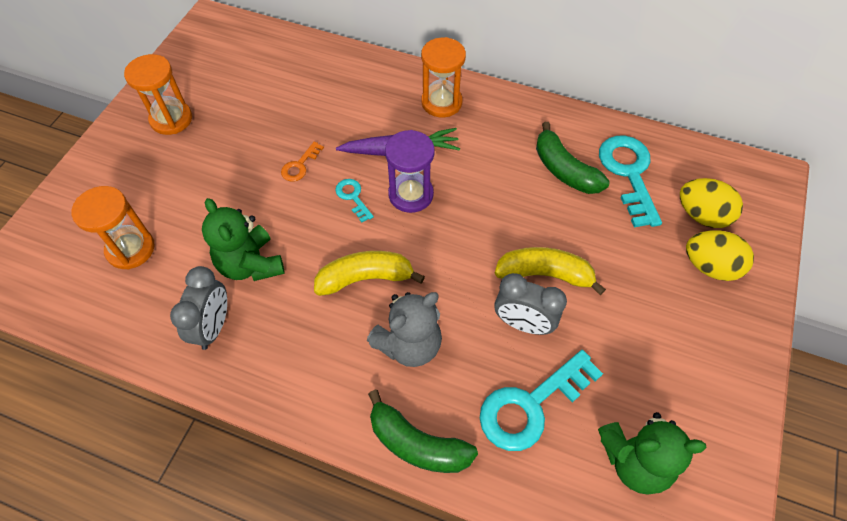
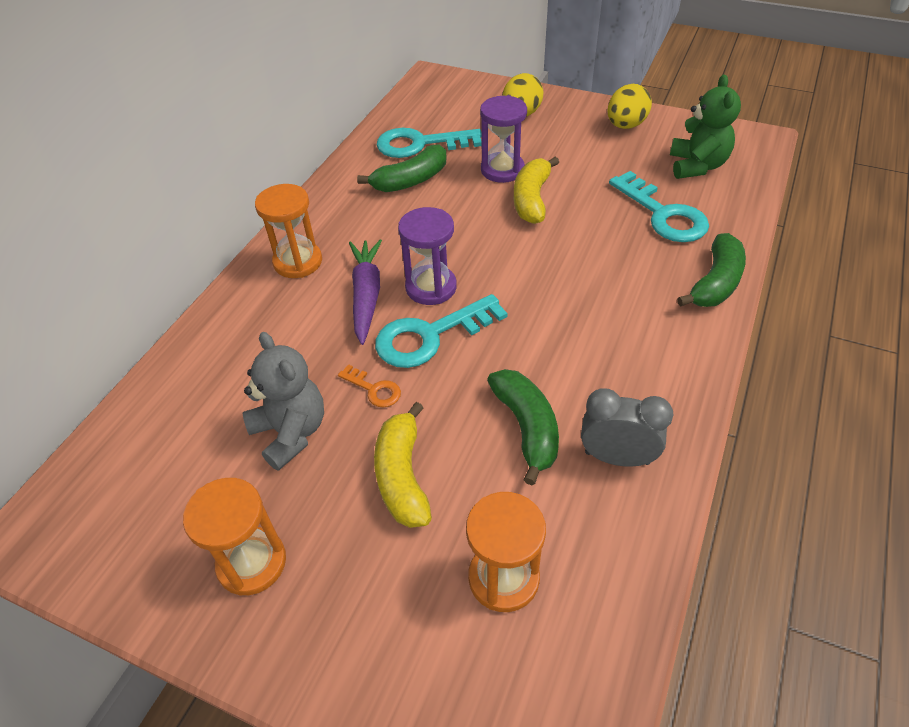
camera: 85 degrees left, 10 degrees down
green teddy bear [202,198,284,281] -> green banana [487,369,559,485]
yellow banana [314,251,425,296] -> yellow banana moved to [374,402,432,528]
turquoise key [335,179,374,222] -> turquoise key [375,294,508,368], size x2.05
grey teddy bear [367,292,442,367] -> grey teddy bear moved to [243,332,324,471]
grey clock [494,273,567,335] -> none
yellow egg [680,178,743,228] -> yellow egg moved to [607,84,652,129]
none -> purple hourglass [480,95,527,183]

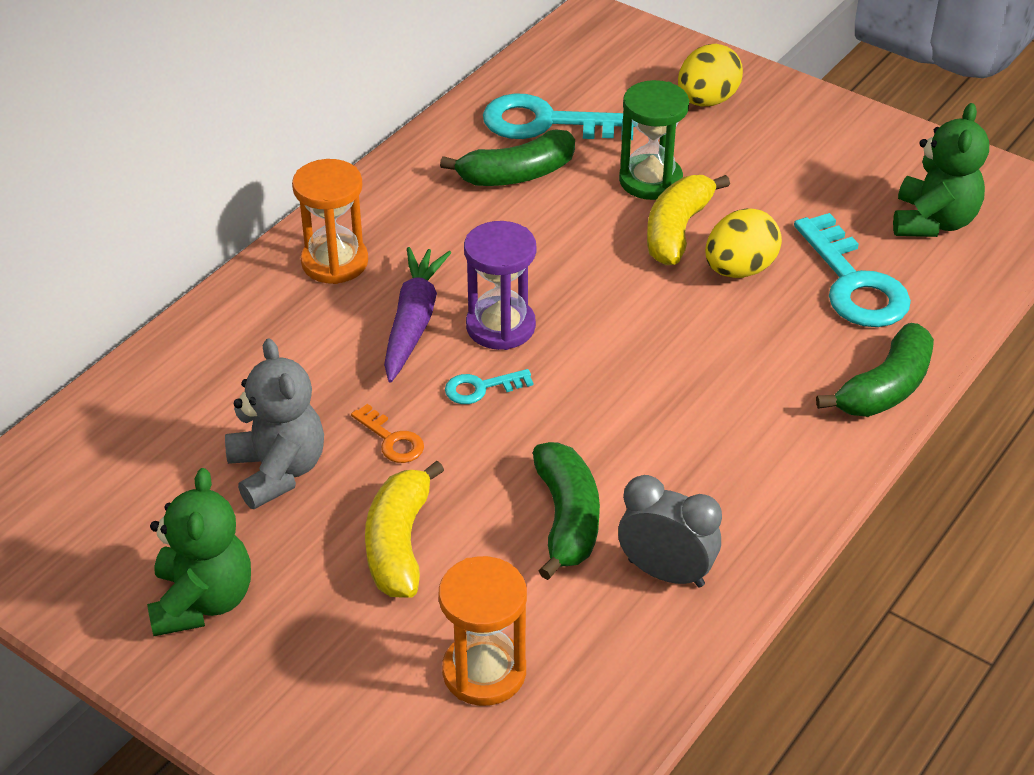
camera: 10 degrees right, 5 degrees down
orange hourglass [183,478,286,596] -> green teddy bear [147,468,251,636]
turquoise key [375,294,508,368] -> turquoise key [445,369,533,404], size x0.49
purple hourglass [480,95,527,183] -> green hourglass [619,80,689,200]
yellow egg [607,84,652,129] -> yellow egg moved to [705,208,782,278]

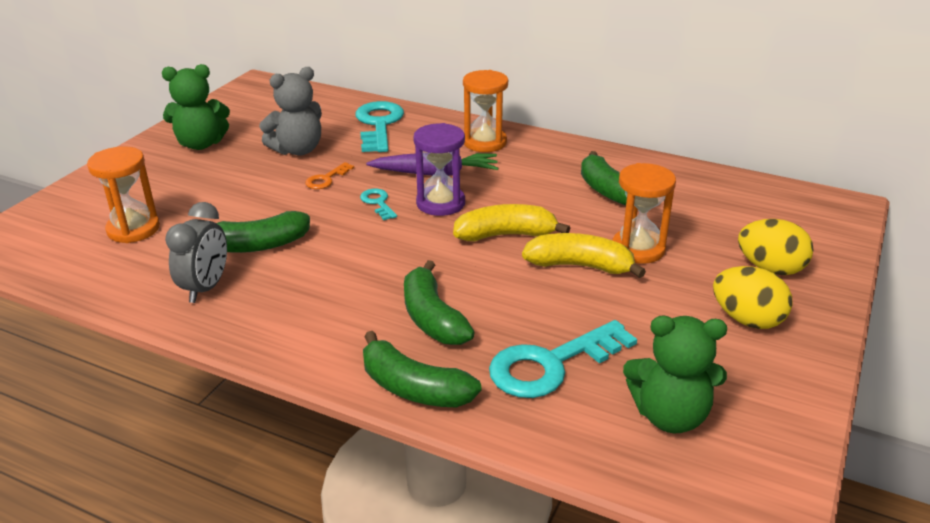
camera: 80 degrees right, 10 degrees down
yellow banana [365,461,444,598] -> yellow banana moved to [453,204,570,241]
turquoise key [483,93,635,140] -> turquoise key moved to [355,101,404,152]
green hourglass [619,80,689,200] -> orange hourglass [612,163,676,264]
yellow egg [705,208,782,278] -> yellow egg moved to [713,266,793,329]
none -> green banana [404,260,475,345]

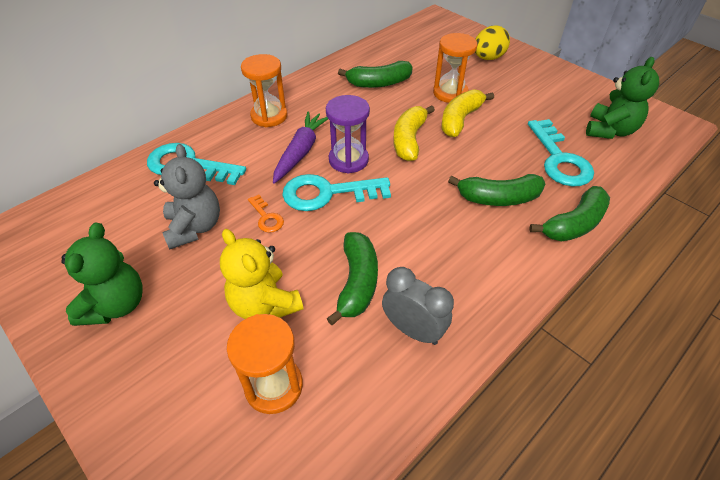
camera: 70 degrees left, 15 degrees up
turquoise key [360,189,397,220] -> turquoise key [282,174,391,211], size x2.05
yellow egg [713,266,793,329] -> none
none -> yellow teddy bear [220,229,303,319]

